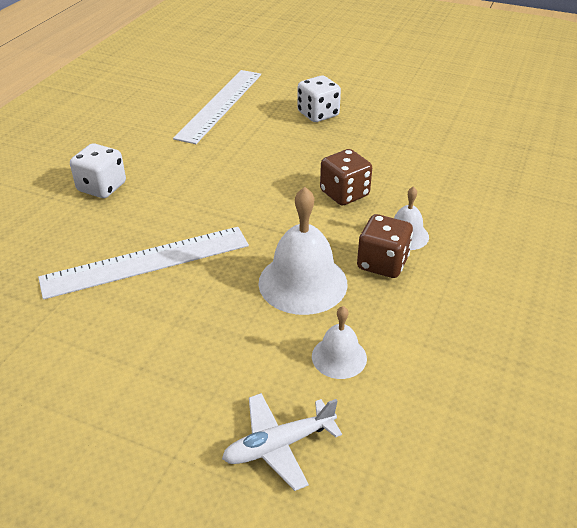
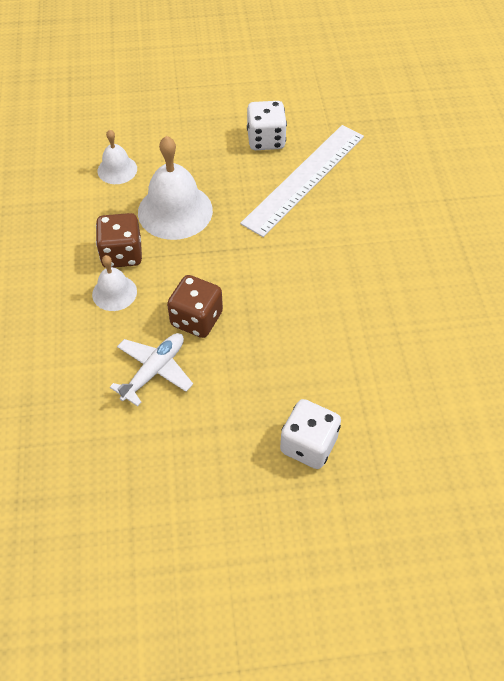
camera: 150 degrees right, 15 degrees up
white dice [70,143,126,198] -> white dice moved to [247,101,287,150]
white ruler [173,70,261,144] -> none
white plane [222,393,342,491] -> white plane moved to [110,333,193,407]

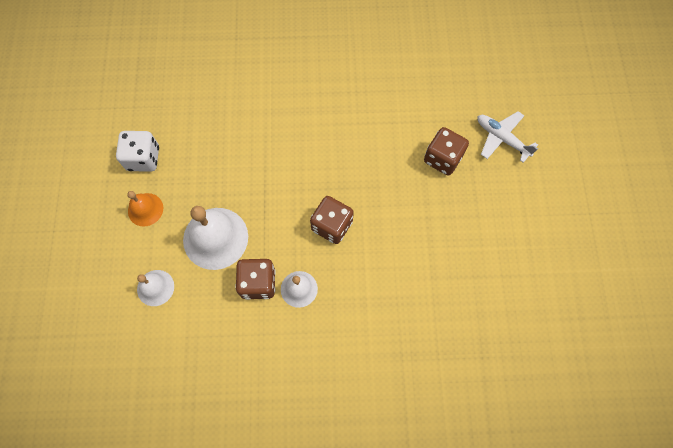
camera: 85 degrees left, 15 degrees up
white plane [110,333,193,407] -> white plane moved to [477,111,538,163]
white ruler [240,125,364,237] -> none
white dice [280,399,341,469] -> brown dice [424,127,469,175]
none -> orange bell [127,191,163,226]

